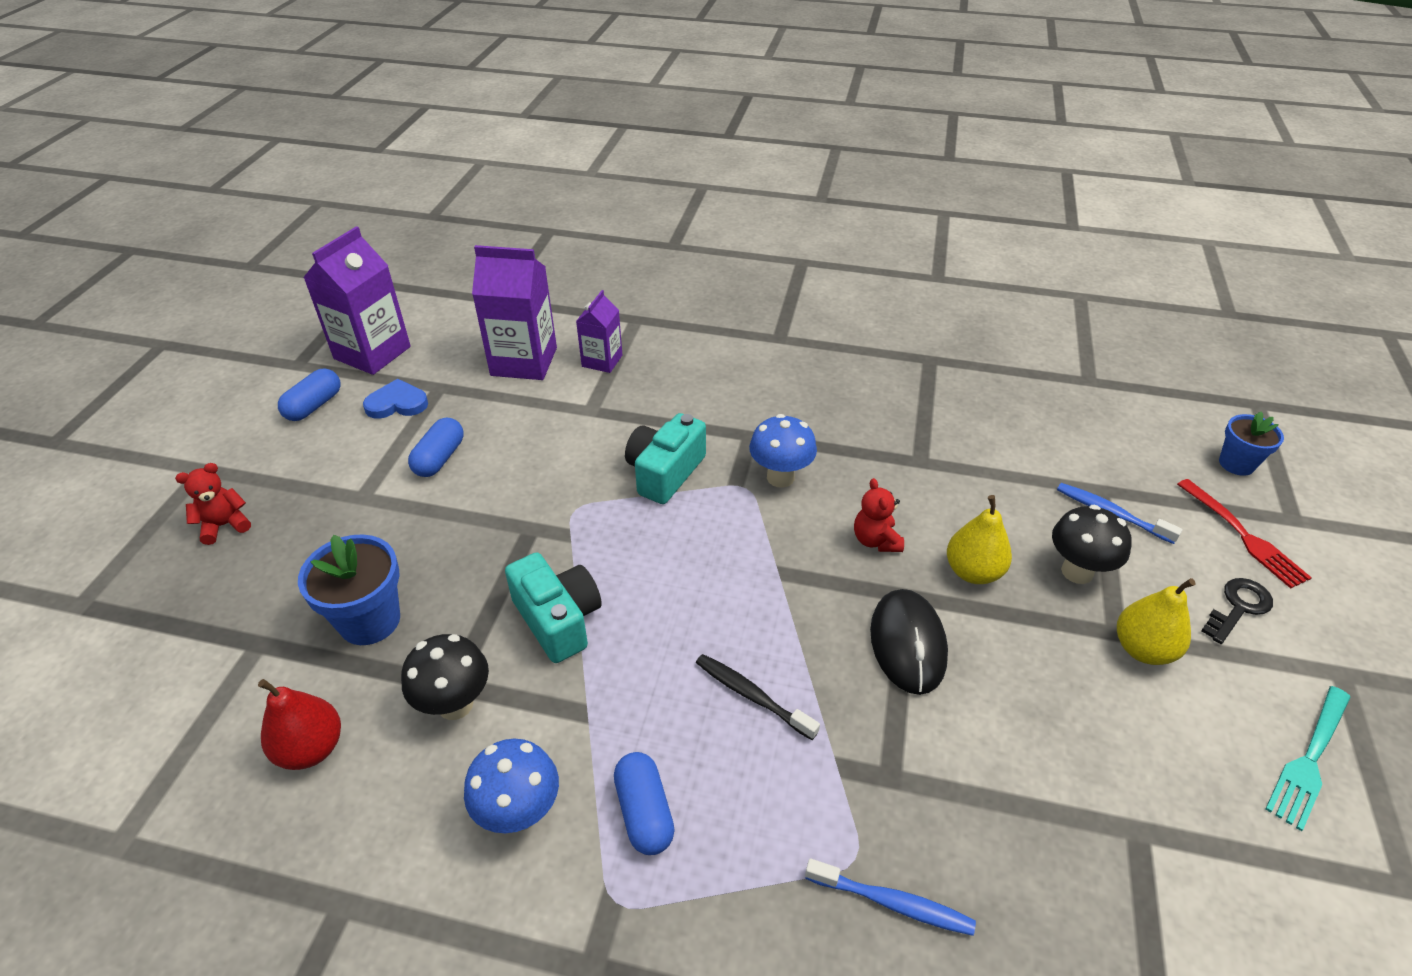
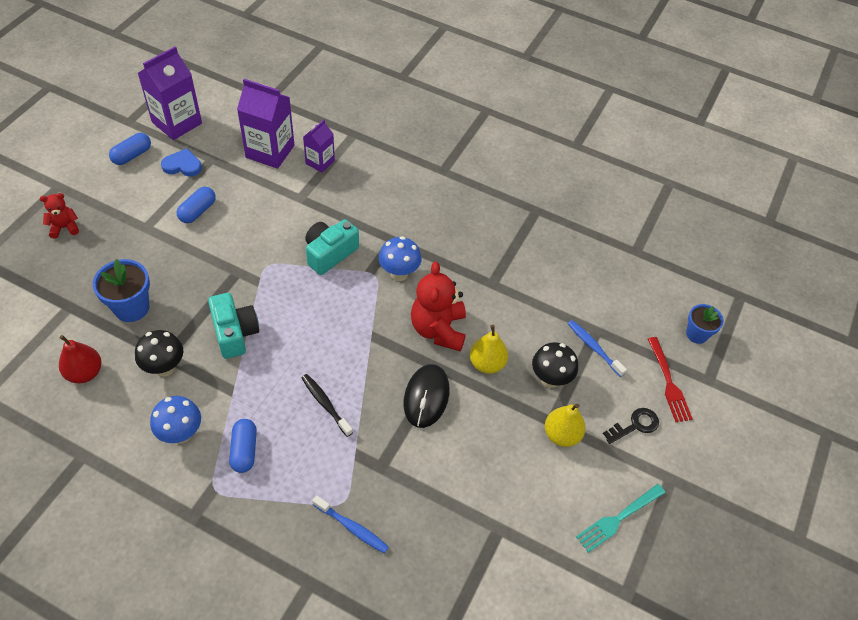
camera: 10 degrees right, 10 degrees up
red teddy bear [854,478,904,552] -> red teddy bear [411,262,466,351], size x1.87

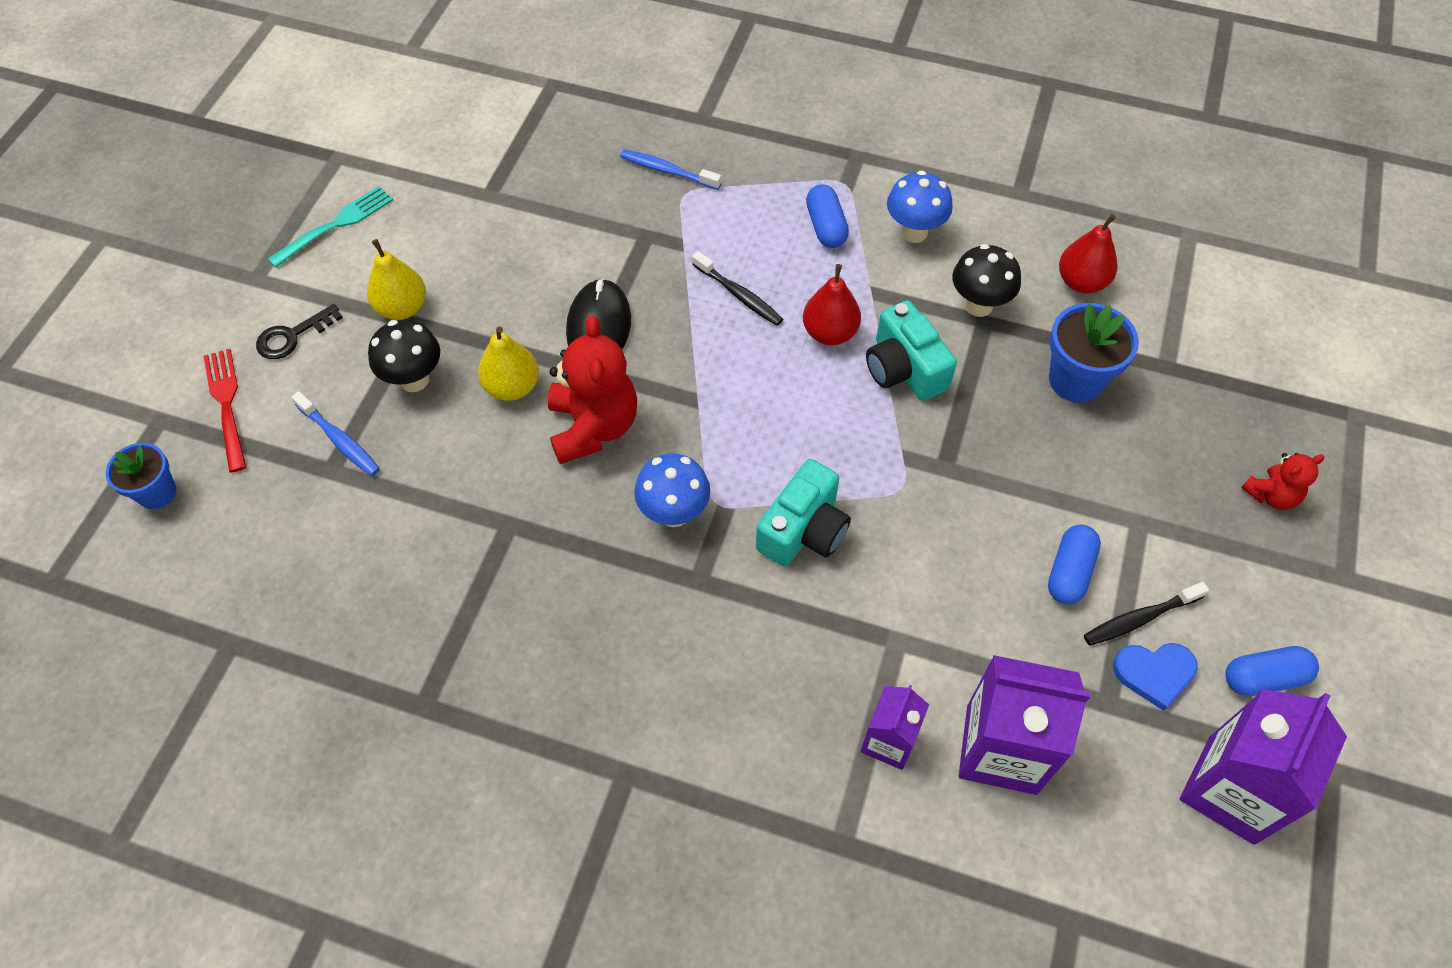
camera: 175 degrees right, 5 degrees up
blue capsule [109,133,151,165] -> blue capsule turned 45 degrees clockwise [1225,646,1319,696]
none -> red pear [803,264,861,345]
none -> black toothbrush [1084,582,1209,645]

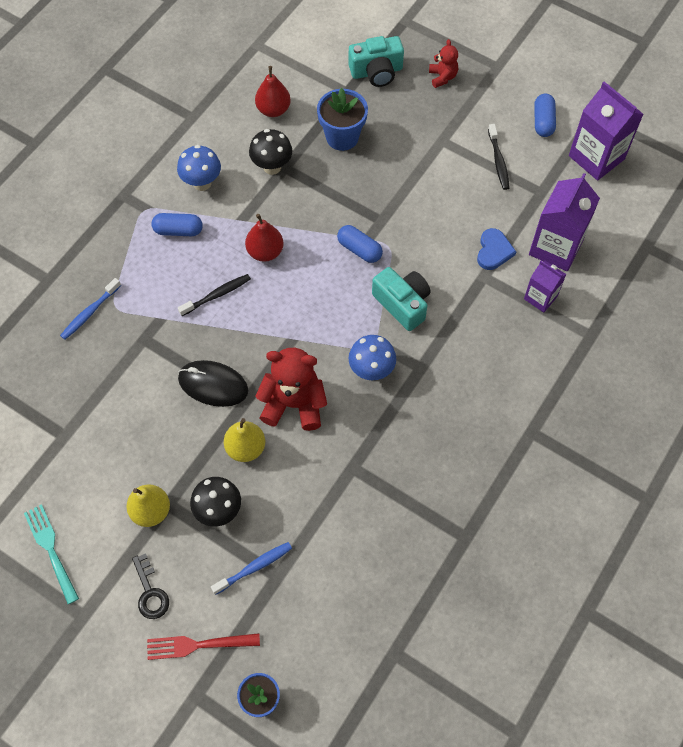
camera: 75 degrees left, 5 degrees up
turquoise camera [866,300,957,401] -> turquoise camera moved to [349,36,404,87]
blue capsule [1048,525,1101,605] -> blue capsule moved to [337,225,383,263]
blue heart [1113,643,1198,711] -> blue heart moved to [477,228,516,270]

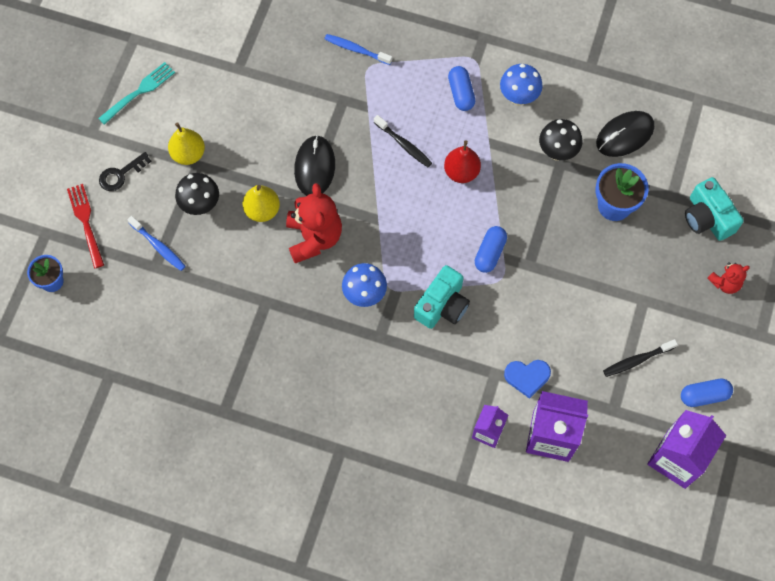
camera: 75 degrees right, 5 degrees up
red pear [255,66,291,117] -> black mouse [596,111,654,157]

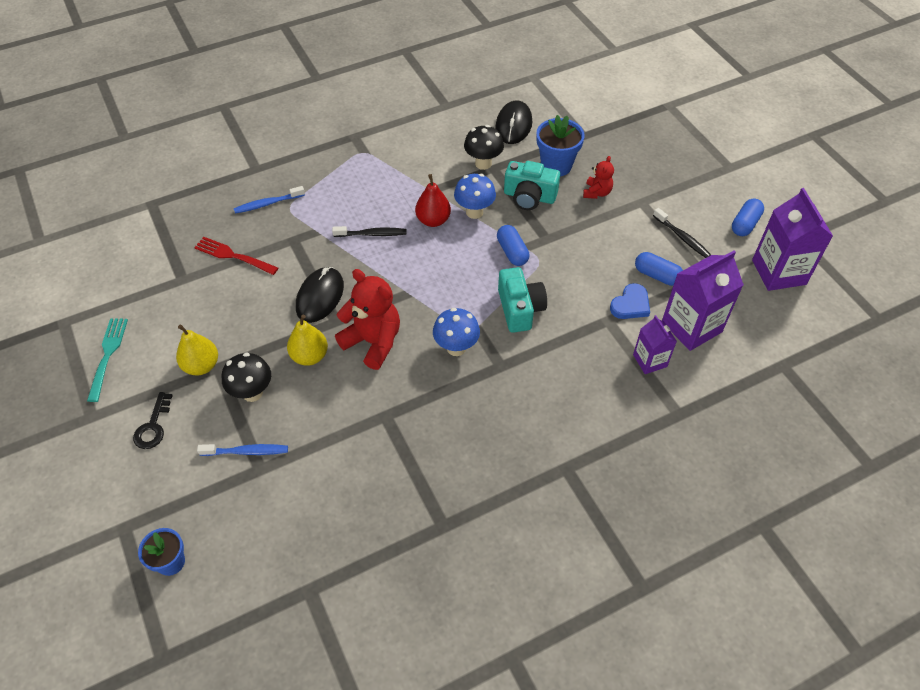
camera: 45 degrees left, 15 degrees down
red fork [67,184,104,268] -> red fork moved to [194,237,278,275]
black mouse [294,135,335,196] -> black mouse turned 60 degrees clockwise [296,267,344,323]
blue capsule [448,66,475,111] -> blue capsule moved to [635,252,683,286]
blue mushroom [500,64,543,106] -> blue mushroom moved to [454,174,496,219]
black toothbrush [603,339,678,377] -> black toothbrush turned 60 degrees counterclockwise [653,208,711,258]
turquoise camera [685,177,744,241] -> turquoise camera moved to [504,161,560,210]
red teddy bear [707,262,750,294] -> red teddy bear moved to [583,156,614,199]

